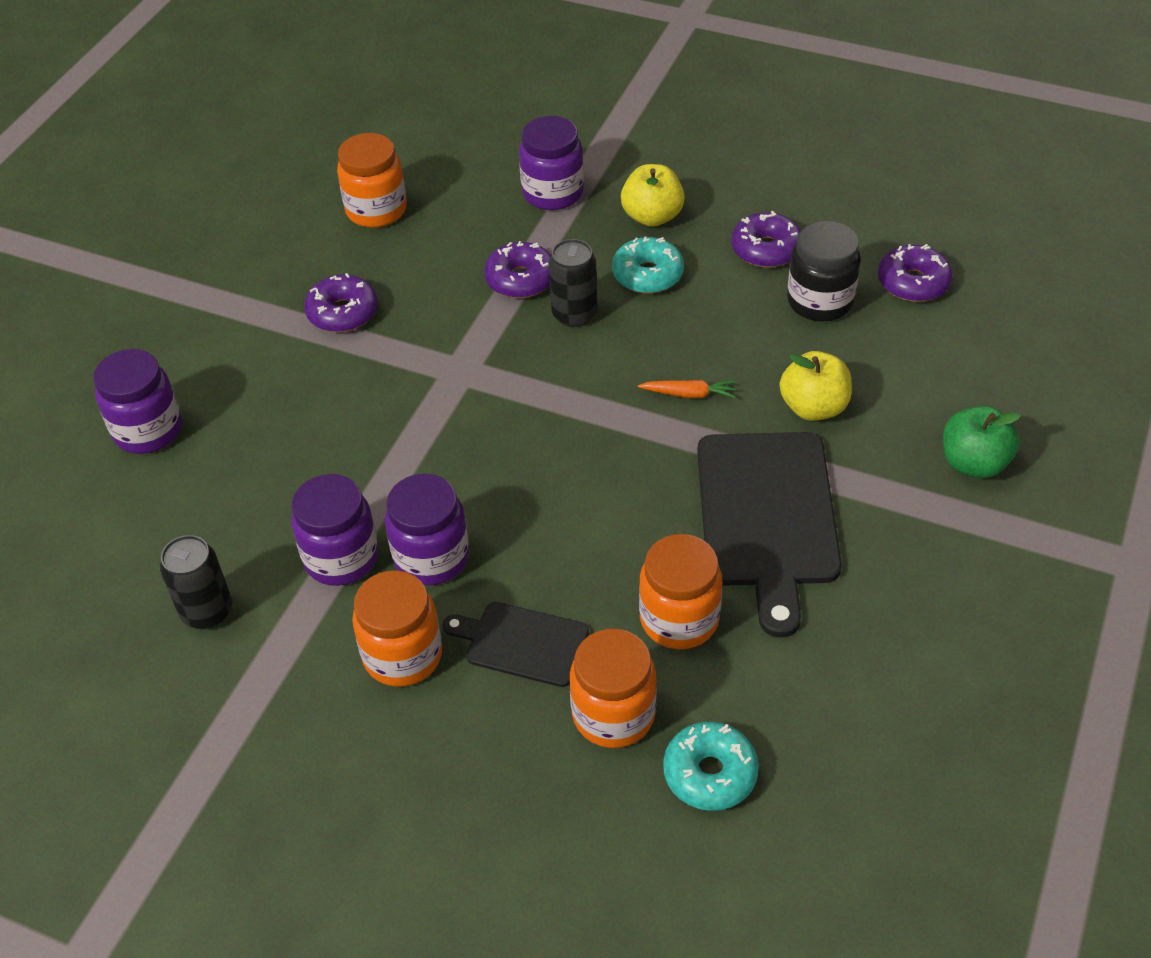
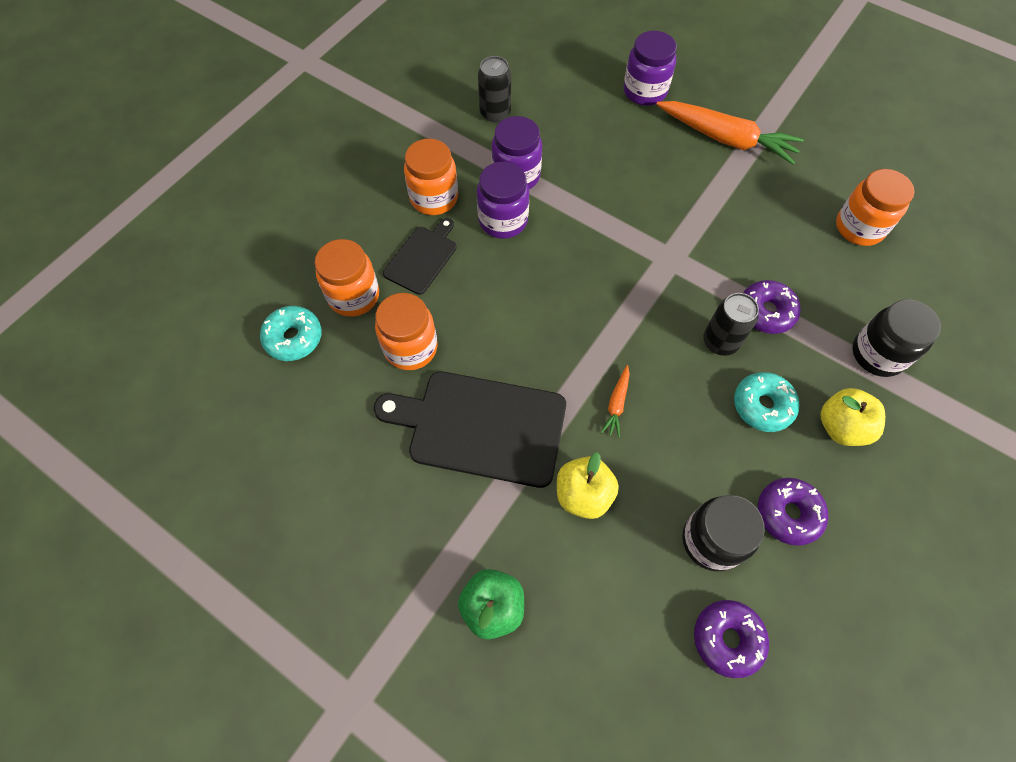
camera: 100 degrees right, 15 degrees up
purple donut [304,273,378,332] -> none
purple jar [519,116,584,210] -> black jar [852,299,941,377]
none -> orange carrot [656,101,804,165]

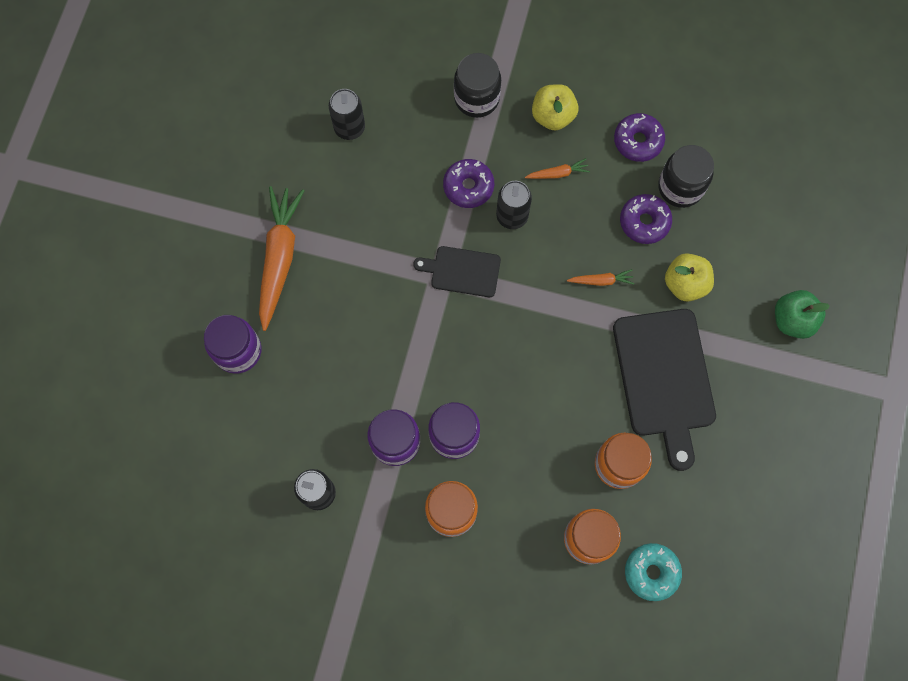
camera: 110 degrees left, 10 degrees up
black cutting board [383,218,457,295] -> black cutting board moved to [413,246,501,297]
purple donut [694,600,769,678] -> purple donut moved to [620,194,672,244]
turquoise donut [734,372,799,432] -> orange carrot [525,158,590,179]
orange jar [836,169,914,246] -> black can [329,89,365,140]

